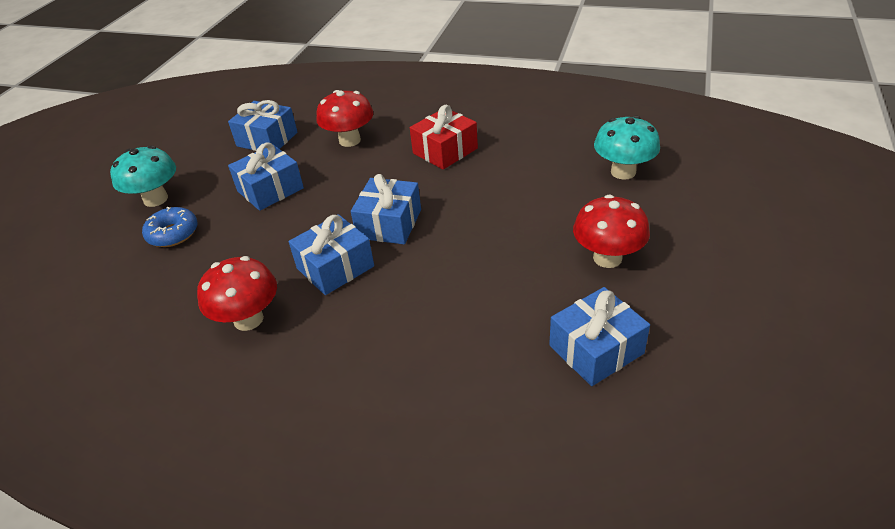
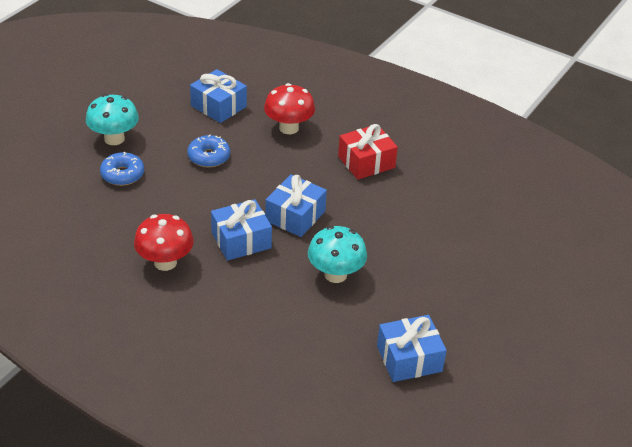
camera: 10 degrees right, 0 degrees up
blue gift [228,142,304,211] -> blue donut [187,135,230,168]
red mushroom [573,195,650,268] -> none
turquoise mushroom [594,116,660,179] -> turquoise mushroom moved to [308,226,367,283]

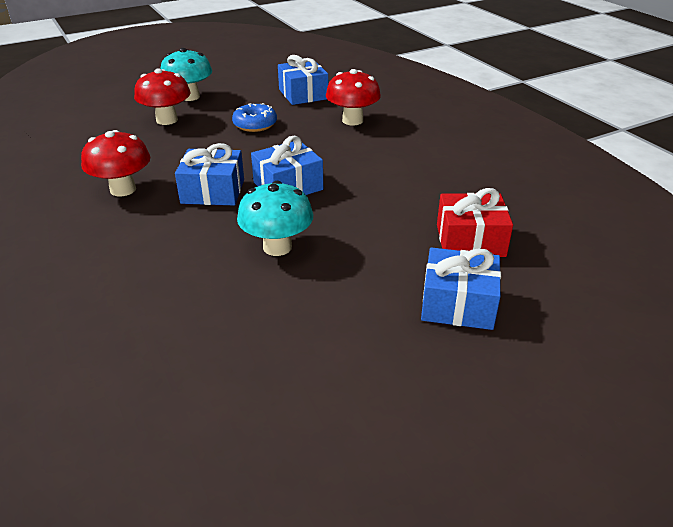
camera: 30 degrees right, 5 degrees down
blue donut [100,152,144,186] -> red mushroom [134,68,190,125]
red gift [338,124,398,180] -> red gift moved to [437,188,513,257]
blue gift [377,315,447,382] -> blue gift moved to [421,247,501,330]

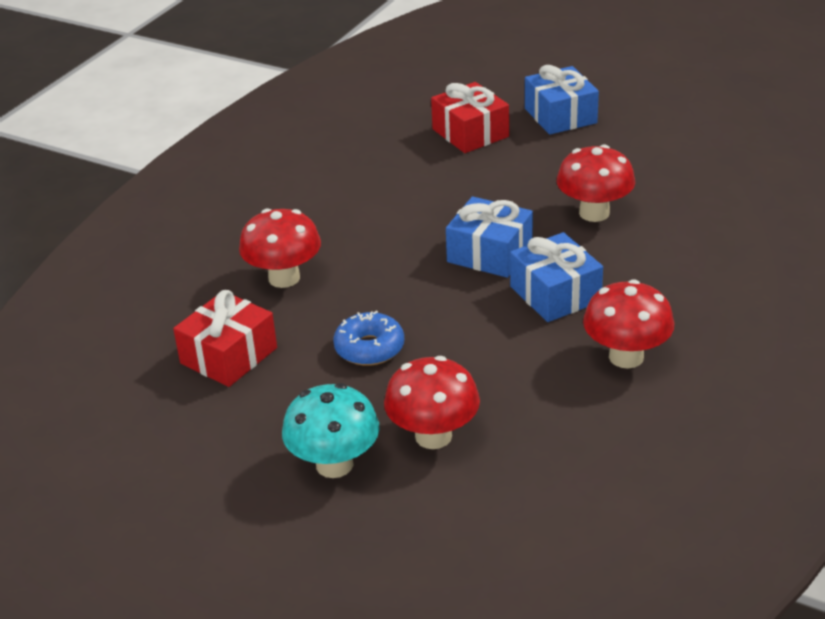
camera: 120 degrees left, 0 degrees up
turquoise mushroom [237,181,313,256] -> red mushroom [557,144,635,222]
blue gift [278,55,328,105] -> red gift [173,290,277,387]

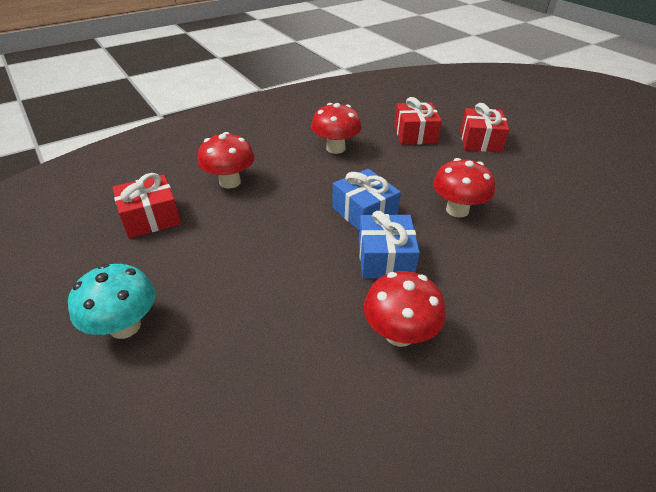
camera: 25 degrees right, 5 degrees up
blue donut [333,310,404,366] -> none
red mushroom [384,356,480,449] -> red mushroom moved to [311,103,362,154]
blue gift [525,65,599,135] -> red gift [460,103,509,153]

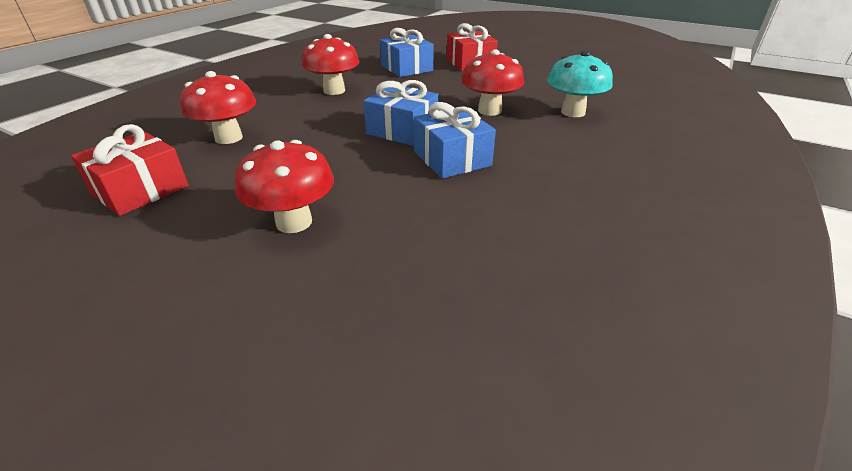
camera: 25 degrees left, 5 degrees down
turquoise mushroom [68,264,155,339] -> turquoise mushroom moved to [547,51,613,117]
red mushroom [364,271,446,347] -> red mushroom moved to [235,140,334,233]
red gift [394,97,442,145] -> blue gift [380,28,434,77]

